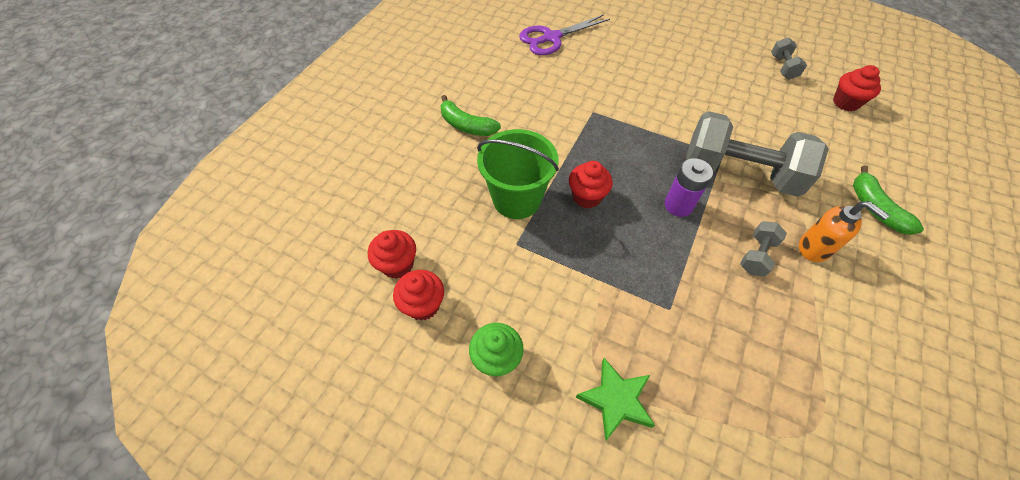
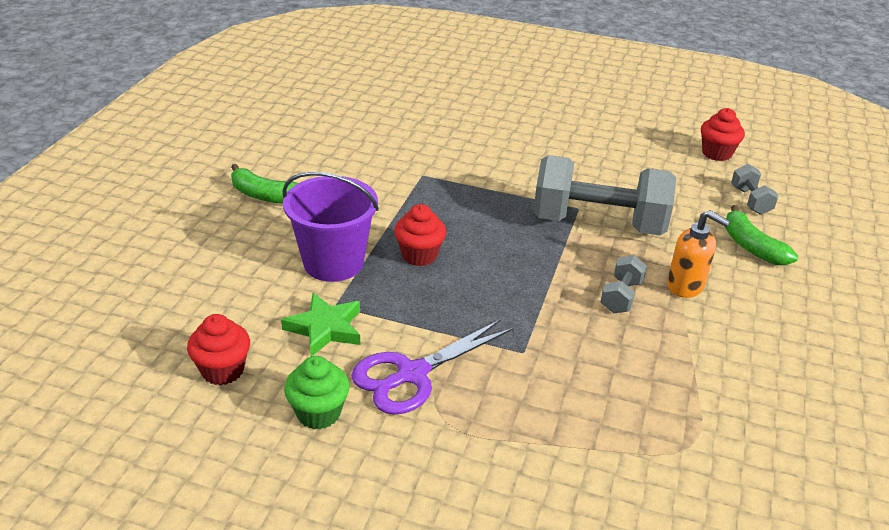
camera: 10 degrees left, 20 degrees down
red cupcake [368,230,416,279] -> none
green bucket [477,129,559,219] -> purple bucket [282,172,379,282]
purple scissors [519,14,610,55] -> purple scissors moved to [351,319,514,415]
green star [575,358,655,441] -> green star moved to [281,293,360,356]
purple battery [665,158,713,217] -> none
grey dumbbell [771,37,807,79] -> grey dumbbell moved to [731,164,779,215]

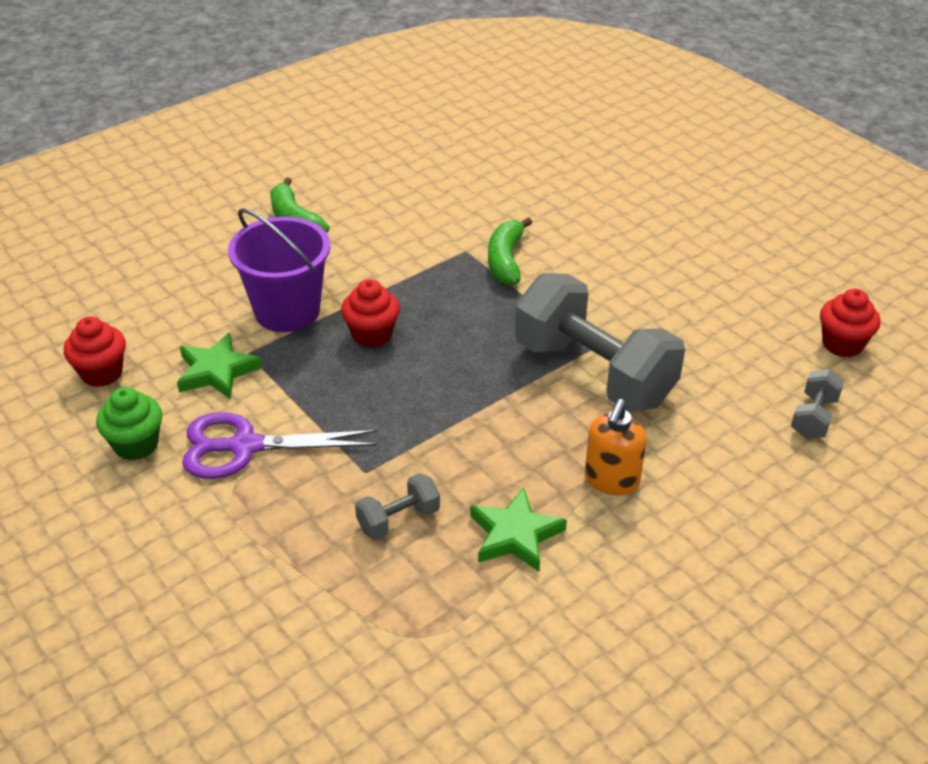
camera: 35 degrees right, 5 degrees up
grey dumbbell [600,255,647,313] -> grey dumbbell moved to [355,473,440,540]
orange soap dispenser [667,210,730,298] -> orange soap dispenser turned 45 degrees clockwise [585,399,647,495]
green banana [725,205,798,265] -> green banana moved to [488,217,532,285]
none -> green star [470,487,567,572]

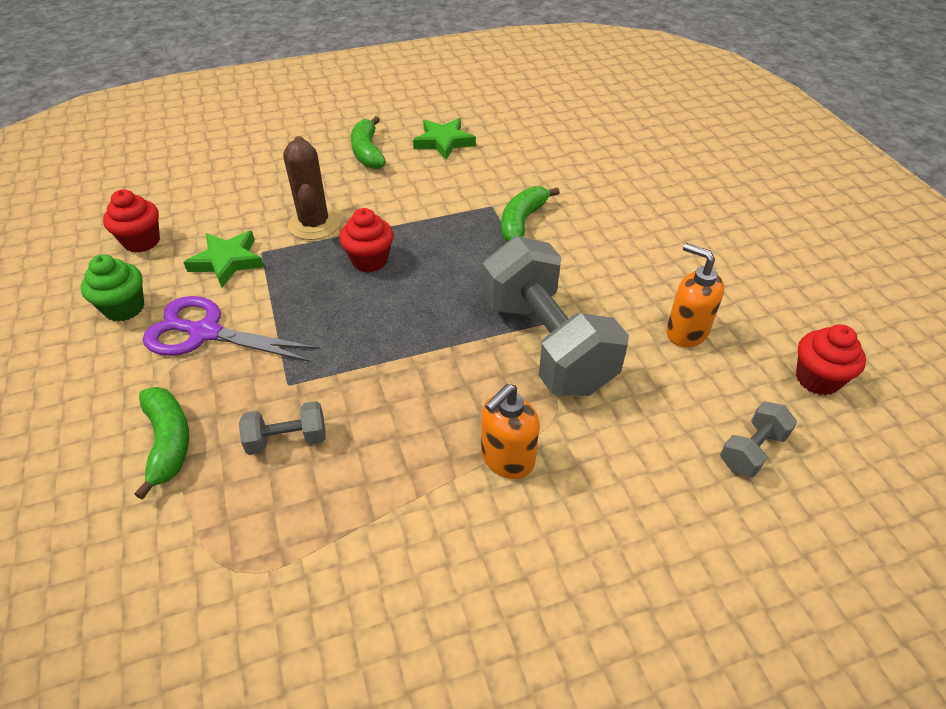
camera: 20 degrees right, 5 degrees up
purple bucket [228,208,330,332] -> brown cactus [283,136,341,240]
green star [470,487,567,572] -> green star moved to [413,118,476,160]
none -> green banana [134,387,189,500]
none -> orange soap dispenser [666,243,724,347]

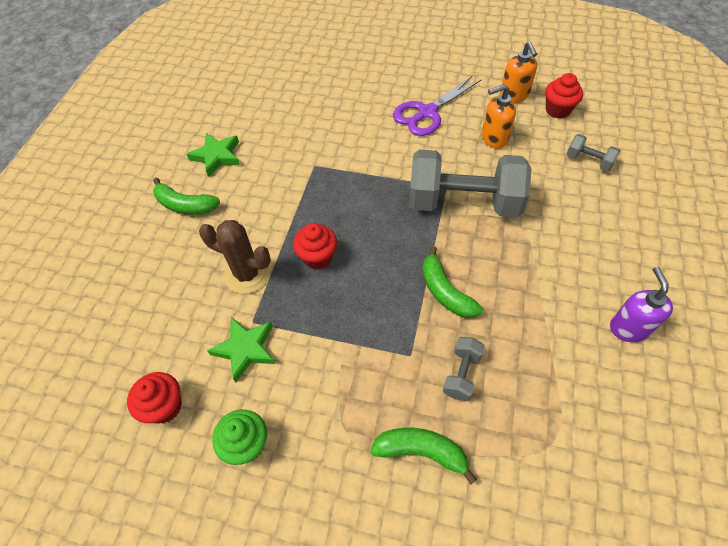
camera: 55 degrees left, 10 degrees up
purple scissors [143,296,319,362] -> purple scissors moved to [393,76,482,136]
orange soap dispenser [481,384,539,479] -> orange soap dispenser moved to [500,42,537,103]
green banana [501,186,560,242] -> green banana moved to [422,246,483,318]
grey dumbbell [720,401,797,478] -> grey dumbbell turned 45 degrees counterclockwise [566,134,620,171]
none -> purple soap dispenser [610,267,673,342]

